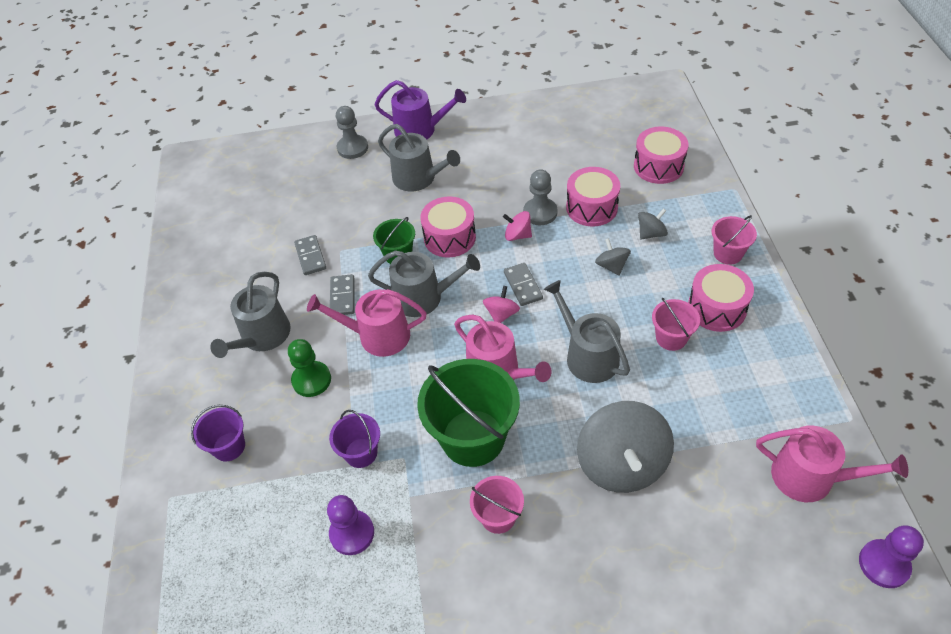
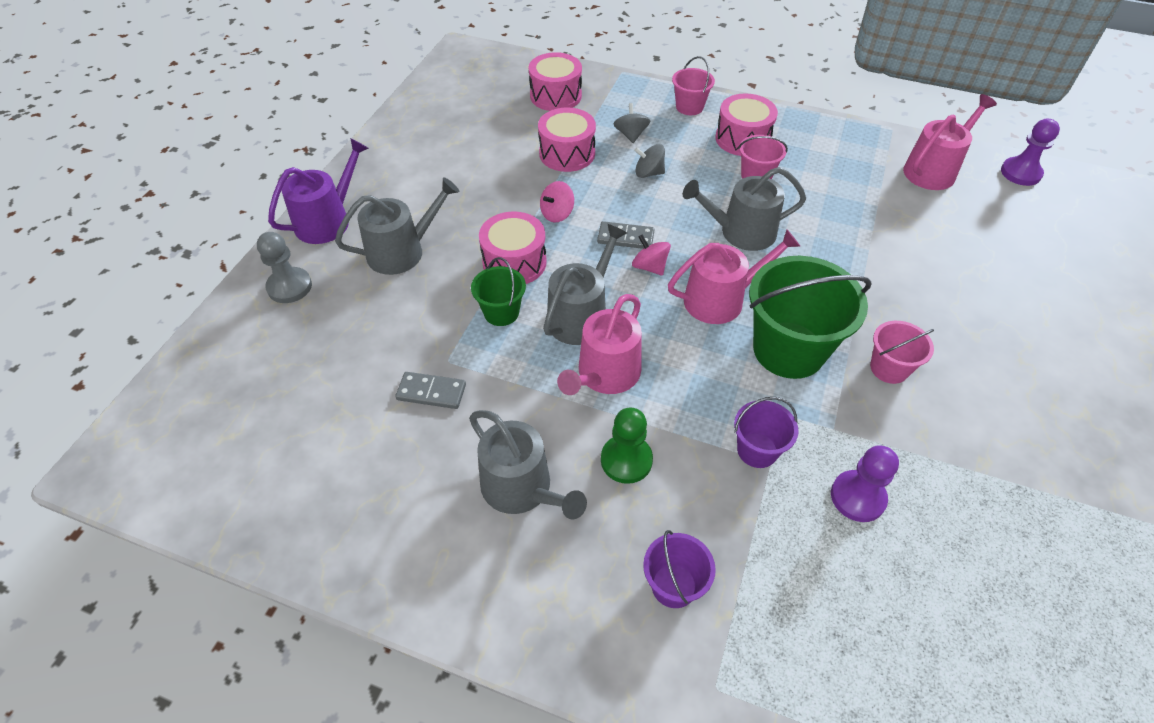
camera: 65 degrees left, 0 degrees up
grey domino [330,274,354,315] -> none
grey pawn [523,169,558,225] -> none
grey spinning top [577,401,674,493] -> none

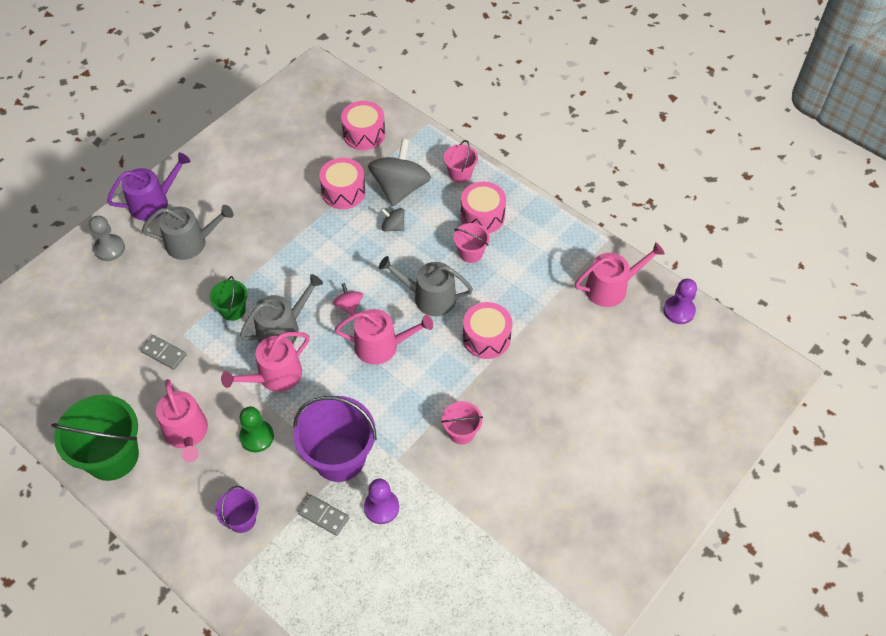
camera: 20 degrees right, 5 degrees up
grey watering can [469,410,587,519] -> pink watering can [156,379,208,462]
pink drum [479,211,547,284] -> pink drum moved to [463,302,512,359]
pink spinning top [540,181,574,223] -> none
grey domino [597,221,655,249] -> grey domino moved to [298,495,349,536]
grey spinning top [614,103,651,143] -> grey spinning top [368,139,431,206], size x2.16
purple bucket [734,397,799,468] -> purple bucket [293,396,377,482], size x1.95
green bucket [749,256,872,379] -> green bucket moved to [51,395,139,481]

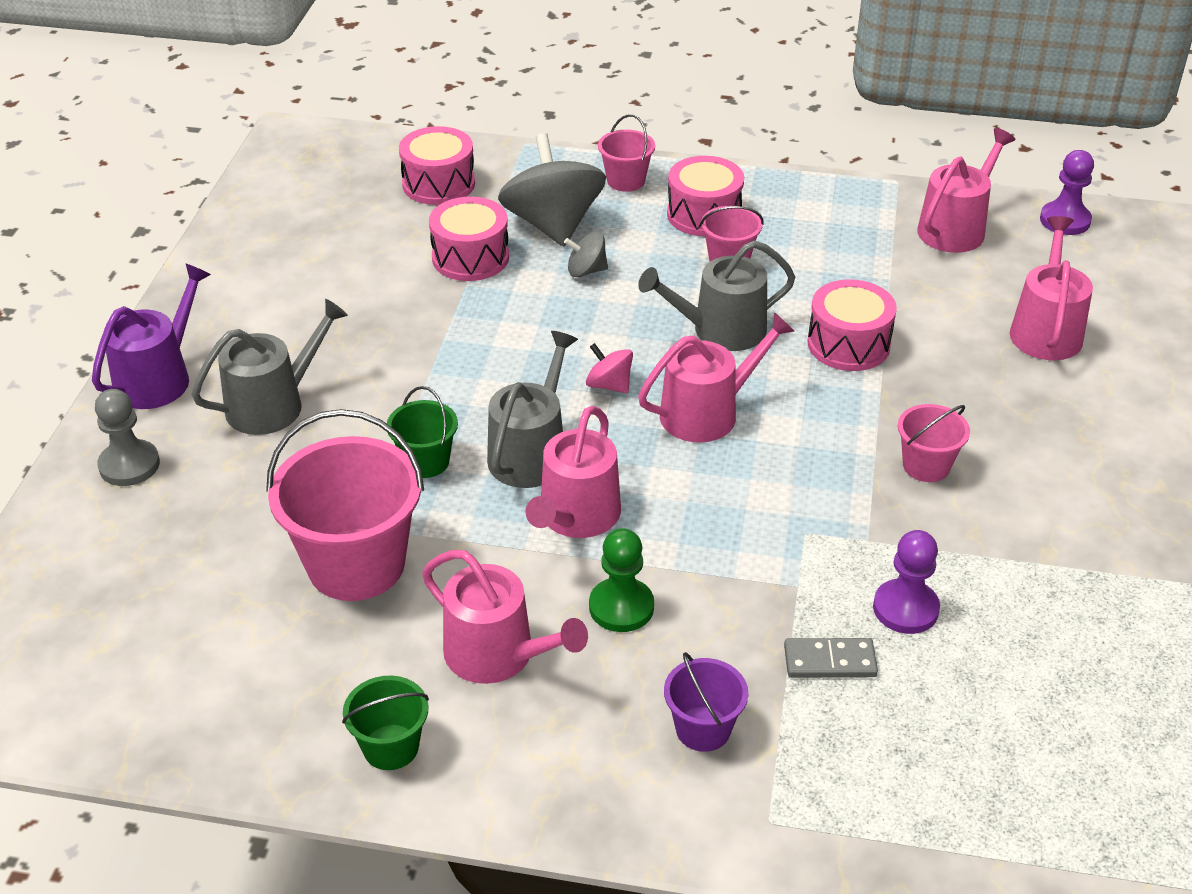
camera: 30 degrees left, 15 degrees down
green bucket [51,395,139,481] -> green bucket [342,676,429,770], size x0.51
grey domino [140,335,187,370] -> pink bucket [266,409,424,601]
purple bucket [293,396,377,482] -> none
none -> pink watering can [1010,216,1093,360]

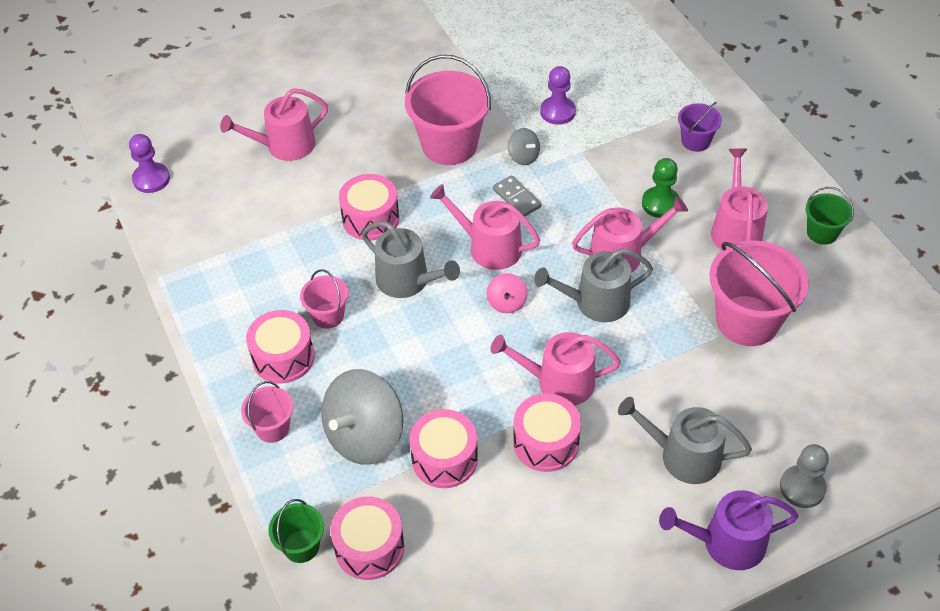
camera: 125 degrees left, 10 degrees up
green bucket [387,386,458,478] -> green bucket moved to [268,499,324,563]
grey spinning top [564,231,608,277] -> grey spinning top moved to [508,128,540,165]
grey domino [784,638,878,678] -> grey domino moved to [493,175,541,217]
pink bucket [898,404,970,482] -> pink bucket [405,55,491,165], size x1.95
pink watering can [917,128,1015,253] -> pink watering can moved to [491,332,621,406]
none -> pink drum [513,393,581,472]

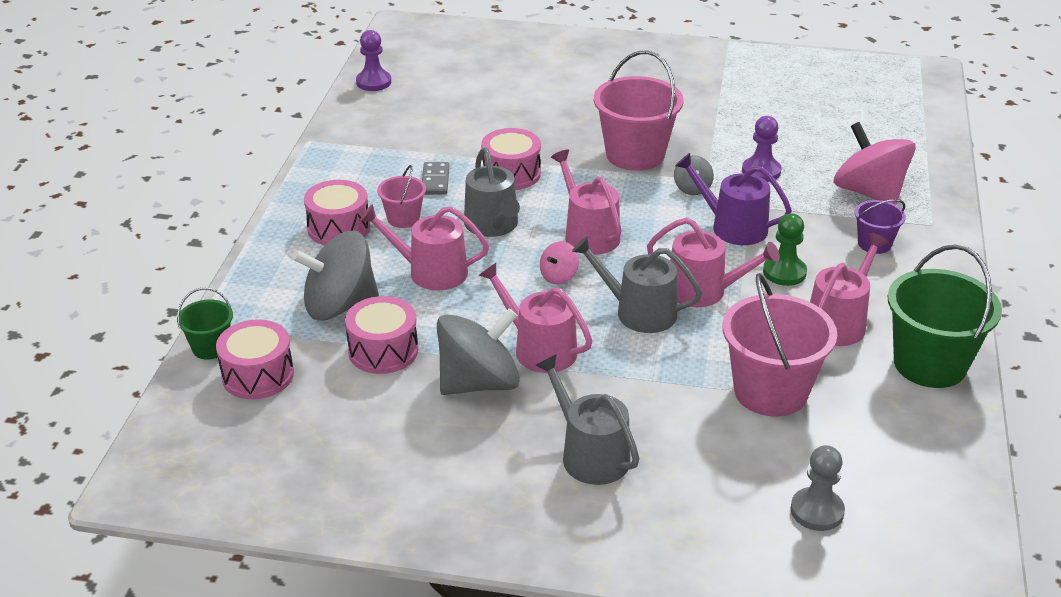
camera: 35 degrees right, 15 degrees down
pink watering can [220,88,328,161] -> pink watering can moved to [360,204,489,291]
pink bucket [241,381,293,443] -> none
grey domino [493,175,541,217] -> grey domino moved to [422,162,449,195]
pink drum [513,393,581,472] -> grey spinning top [437,308,520,395]
purple watering can [659,490,798,570] -> purple watering can moved to [675,153,792,245]
grey pawn [780,444,829,508] -> grey pawn moved to [791,445,845,531]
green bucket [806,187,854,245] -> green bucket [888,245,1002,388], size x1.95
none -> pink spinning top [833,122,916,205]

